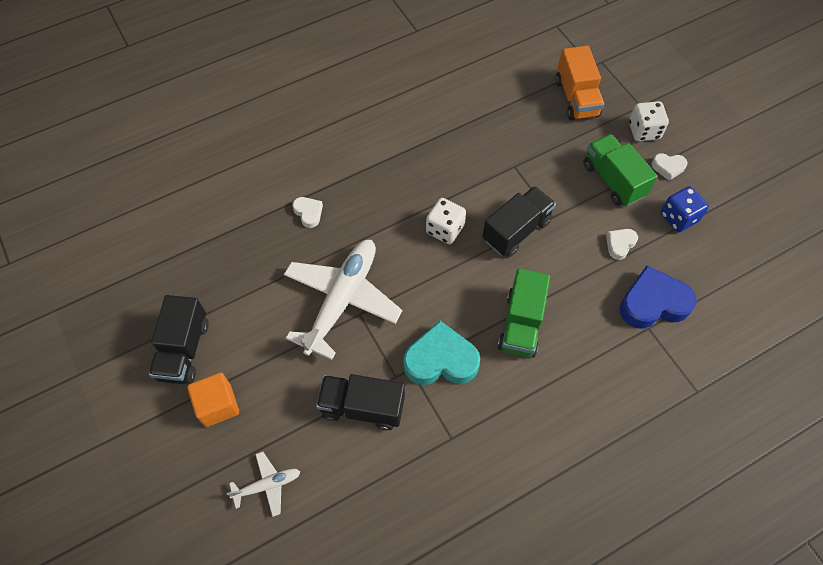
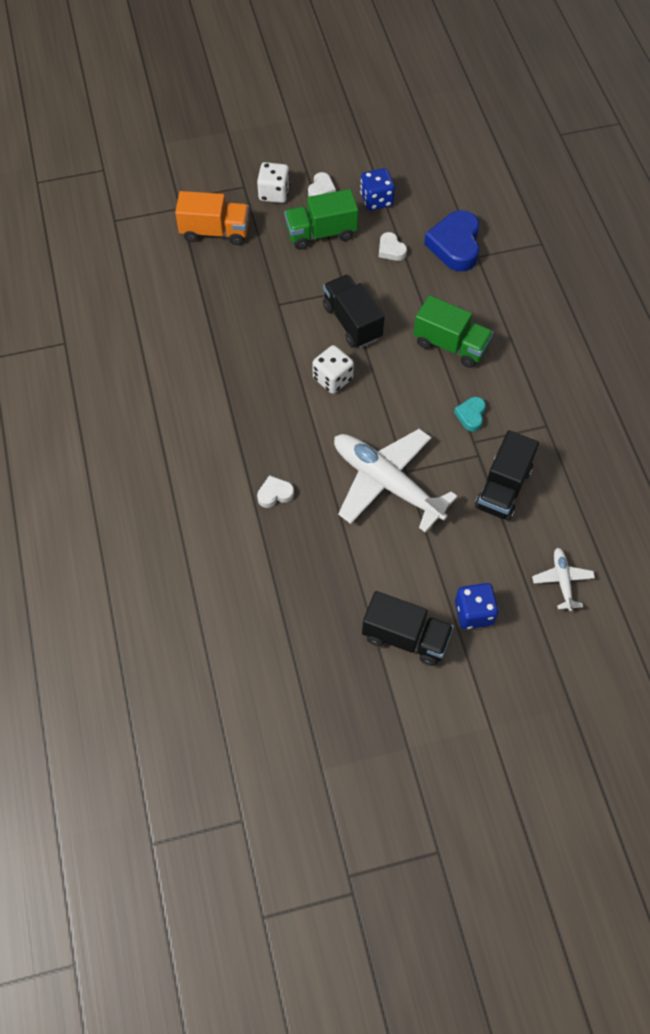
camera: 75 degrees left, 0 degrees up
orange cube [187,373,239,427] -> blue dice [455,583,499,629]
turquoise heart [403,321,480,385] -> turquoise heart [454,397,486,431], size x0.50

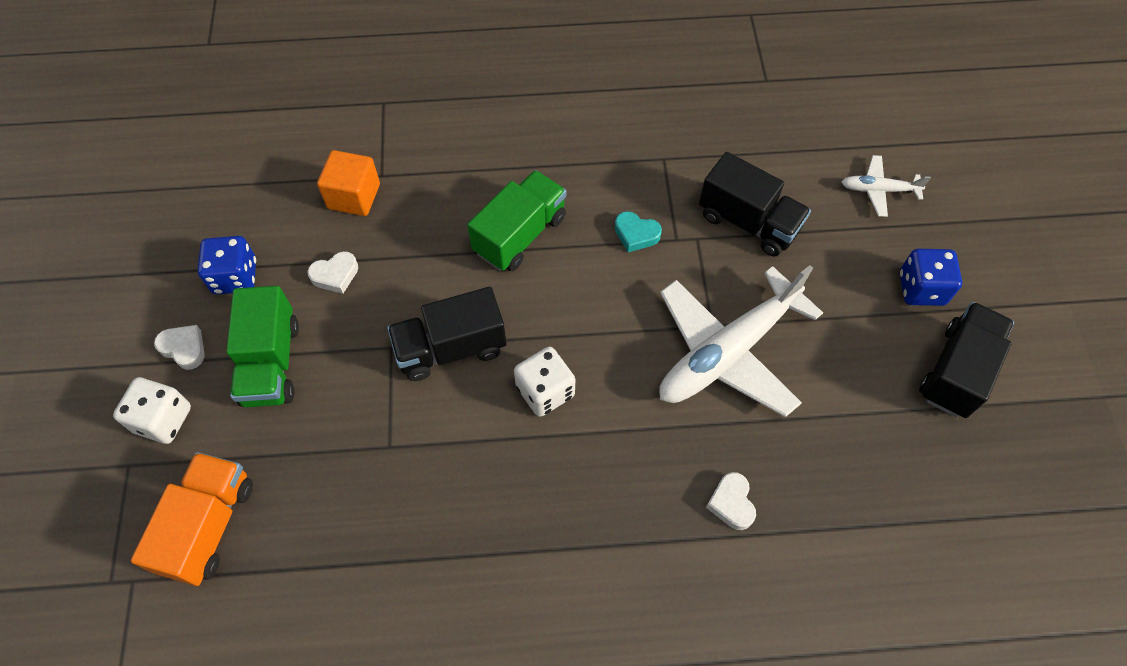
camera: 80 degrees left, 0 degrees up
blue heart [424,210,479,272] -> orange cube [317,150,380,216]

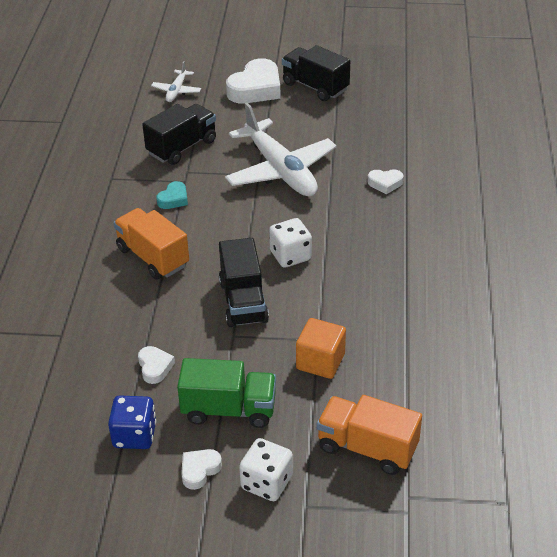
camera: 80 degrees left, 20 degrees down
orange cube [317,150,380,216] -> orange cube moved to [296,318,346,379]
green truck [467,170,566,271] -> orange truck [113,208,189,280]
blue dice [900,249,962,306] -> white heart [226,58,281,104]

